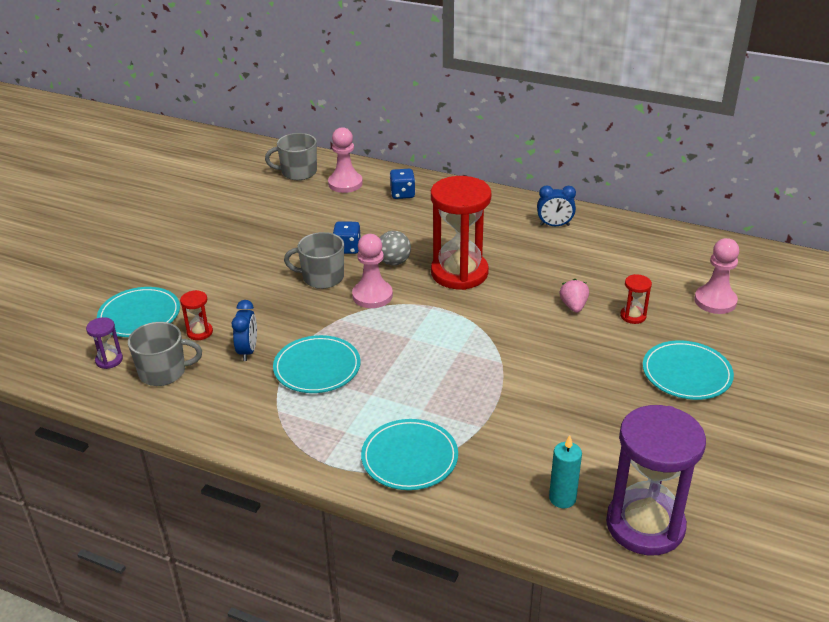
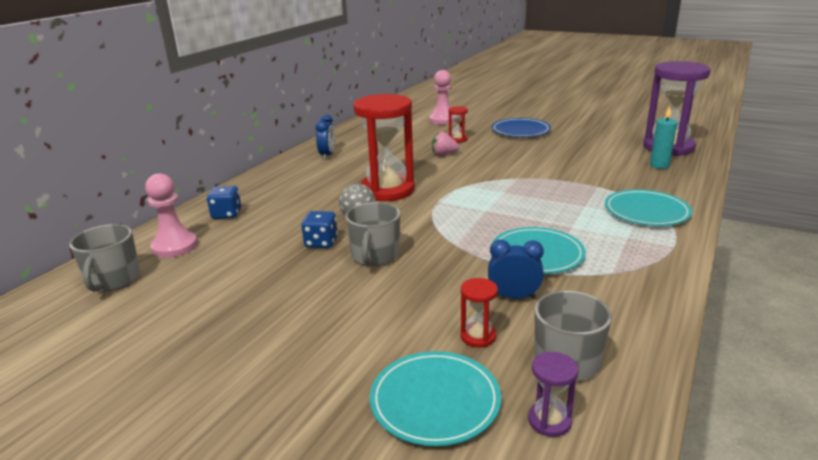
camera: 85 degrees left, 10 degrees down
pink pawn [352,234,393,308] -> none
turquoise plate [643,340,734,400] -> blue plate [491,118,551,137]

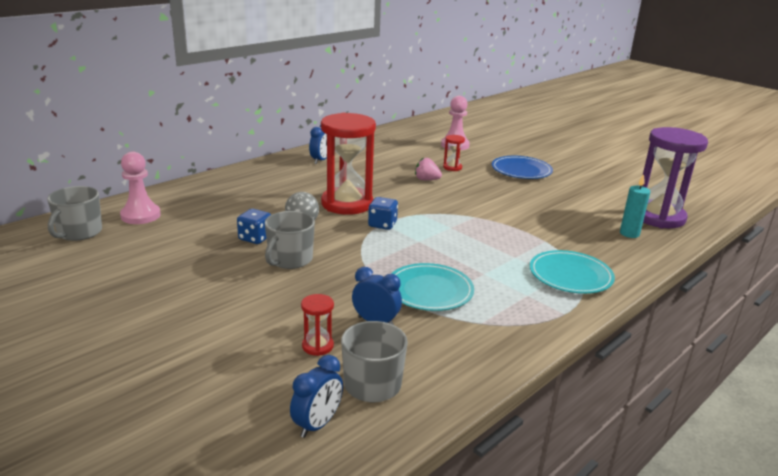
camera: 15 degrees right, 0 degrees up
blue dice [207,186,241,219] -> blue dice moved to [368,197,398,230]
turquoise plate [370,351,501,446] -> none
purple hourglass [528,352,578,437] -> blue clock [290,355,343,438]

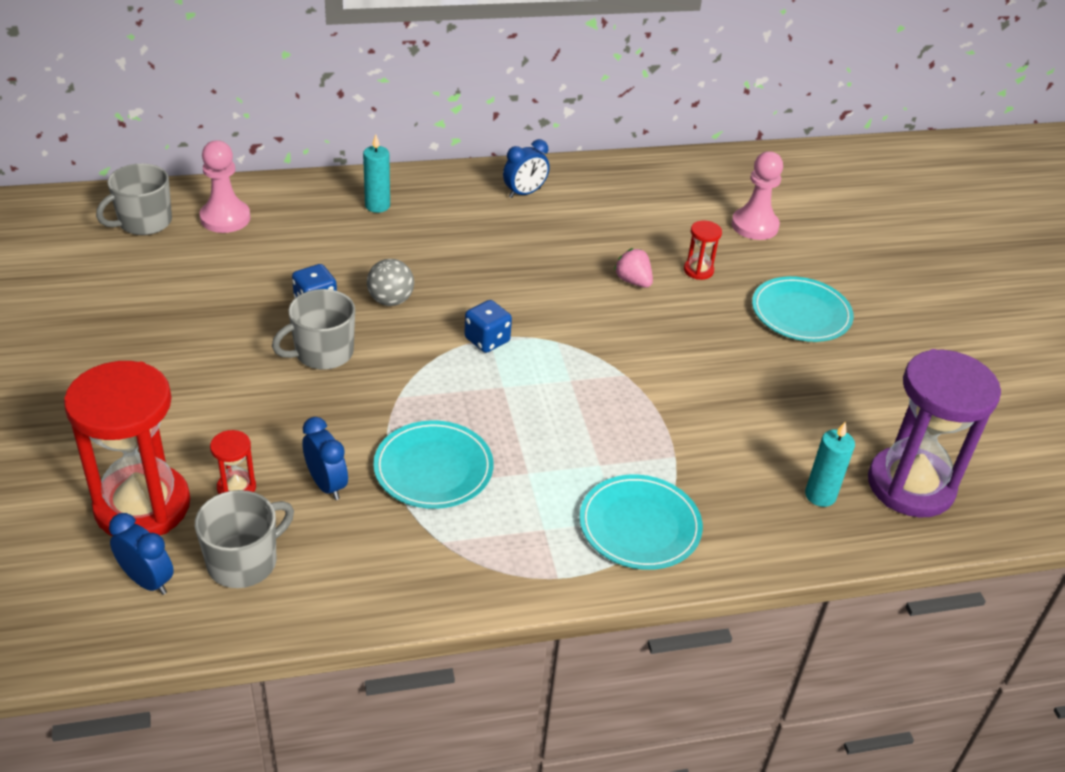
camera: 30 degrees right, 15 degrees up
blue clock [290,355,343,438] -> blue clock turned 120 degrees counterclockwise [109,513,174,595]
red hourglass [321,113,376,215] -> red hourglass moved to [64,361,190,536]
blue plate [492,156,553,179] -> turquoise plate [752,276,854,342]
none -> turquoise candle [363,134,390,213]

